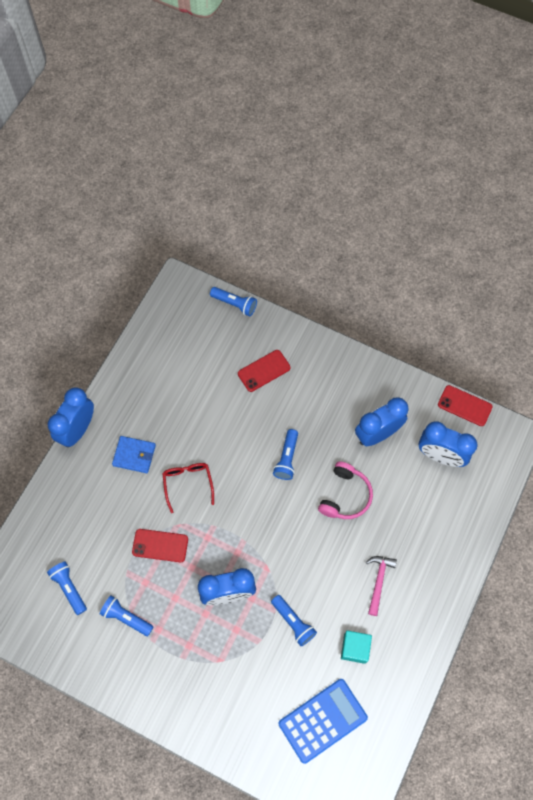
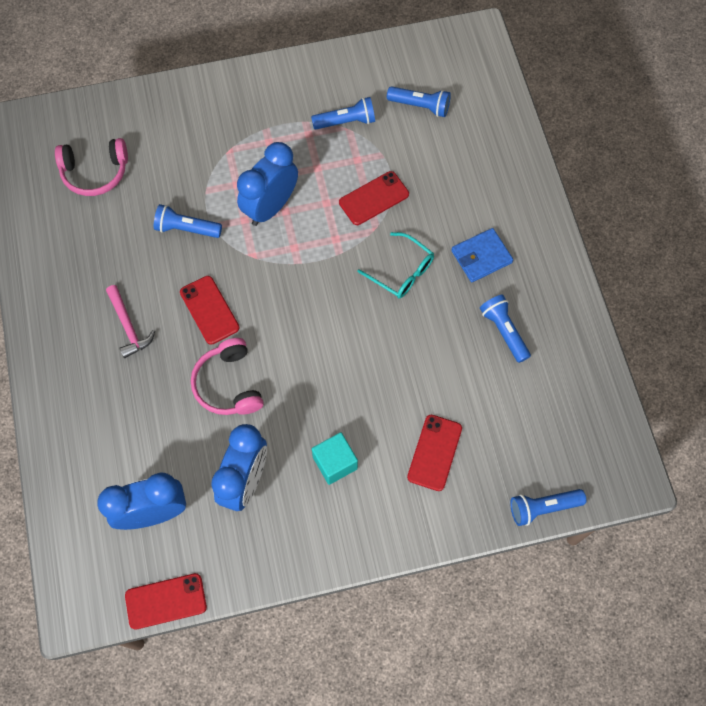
camera: 140 degrees right, 0 degrees up
blue clock [48,387,94,447] -> none
red glasses [162,463,214,513] -> turquoise glasses [357,232,434,298]
blue flashlight [273,429,298,480] -> blue flashlight moved to [480,295,531,363]
blue calculator [279,679,368,764] -> pink headphones [55,138,128,196]
turquoise cube [341,631,372,664] -> turquoise cube moved to [312,432,358,485]
none -> red phone [180,276,239,345]

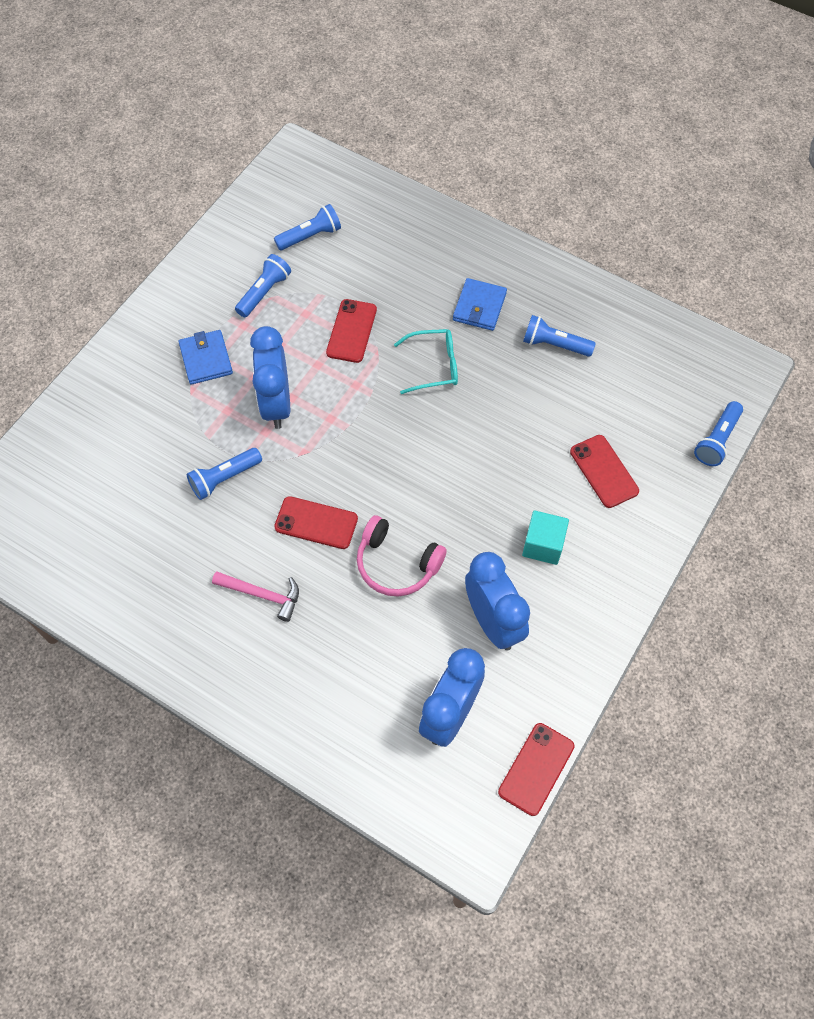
camera: 45 degrees left, 5 degrees down
pink headphones [55,138,128,196] -> none
none -> blue wallet [179,330,233,385]

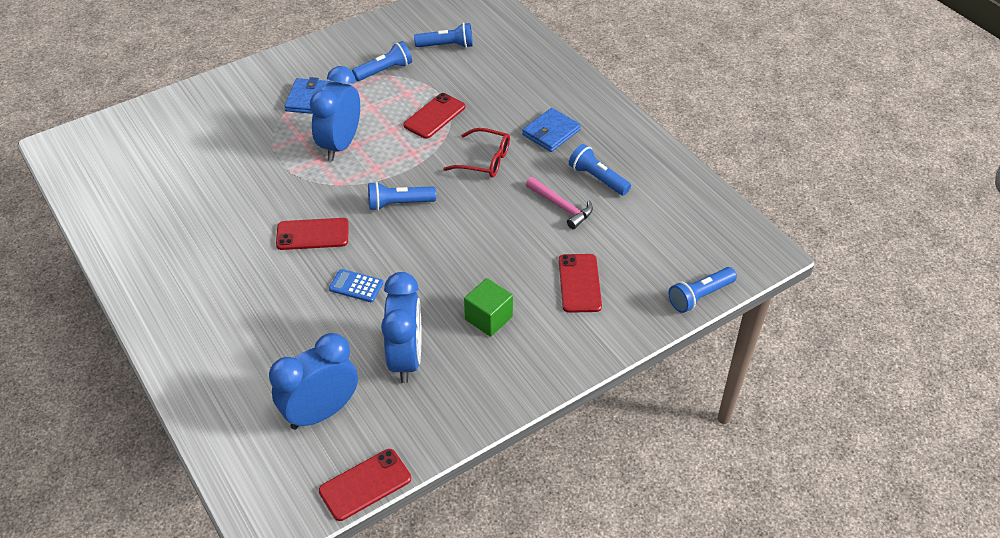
camera: 25 degrees right, 15 degrees down
blue flashlight [187,448,262,500] -> blue flashlight moved to [368,182,436,211]
pink hammer [212,571,299,622] -> pink hammer moved to [526,177,593,229]
red phone [274,496,358,549] -> red phone turned 45 degrees counterclockwise [276,218,349,250]
pink headphones [357,515,447,596] -> blue calculator [329,269,383,302]
turquoise glasses [394,329,458,394] -> red glasses [443,128,510,178]
turquoise cube [522,510,569,565] -> green cube [464,278,513,337]

